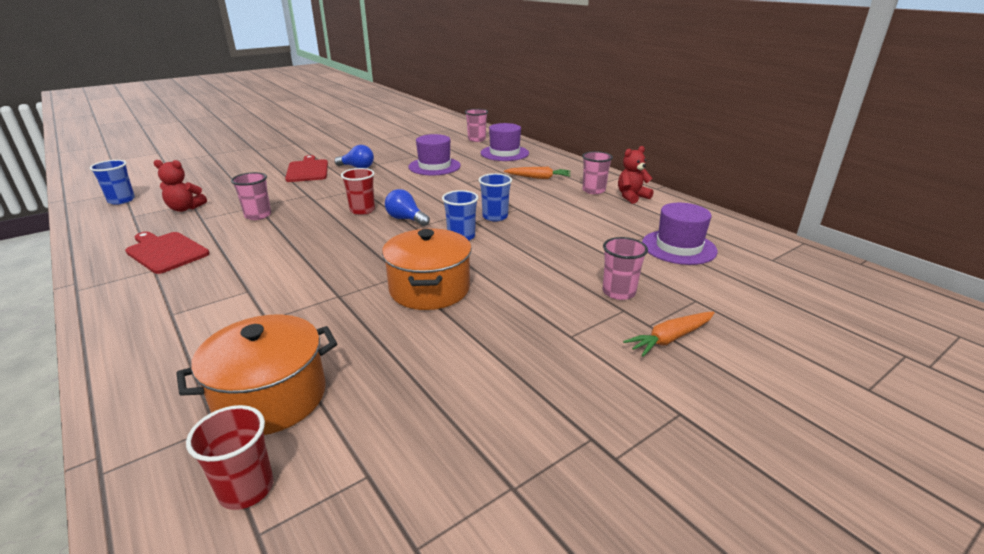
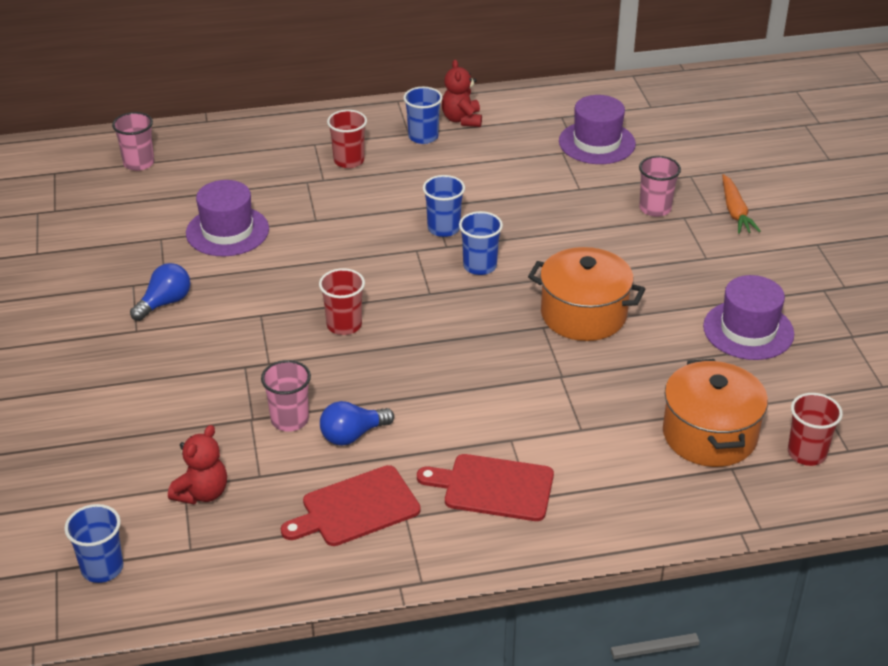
camera: 65 degrees left, 10 degrees up
red cutting board [285,155,328,182] -> red cutting board moved to [417,454,554,521]
blue light bulb [385,189,430,226] -> blue light bulb moved to [320,401,394,446]
purple hat [480,123,529,161] -> purple hat moved to [703,275,794,360]
orange carrot [504,167,571,179] -> red cup [327,110,367,168]
pink cup [582,151,613,194] -> blue cup [403,87,443,144]

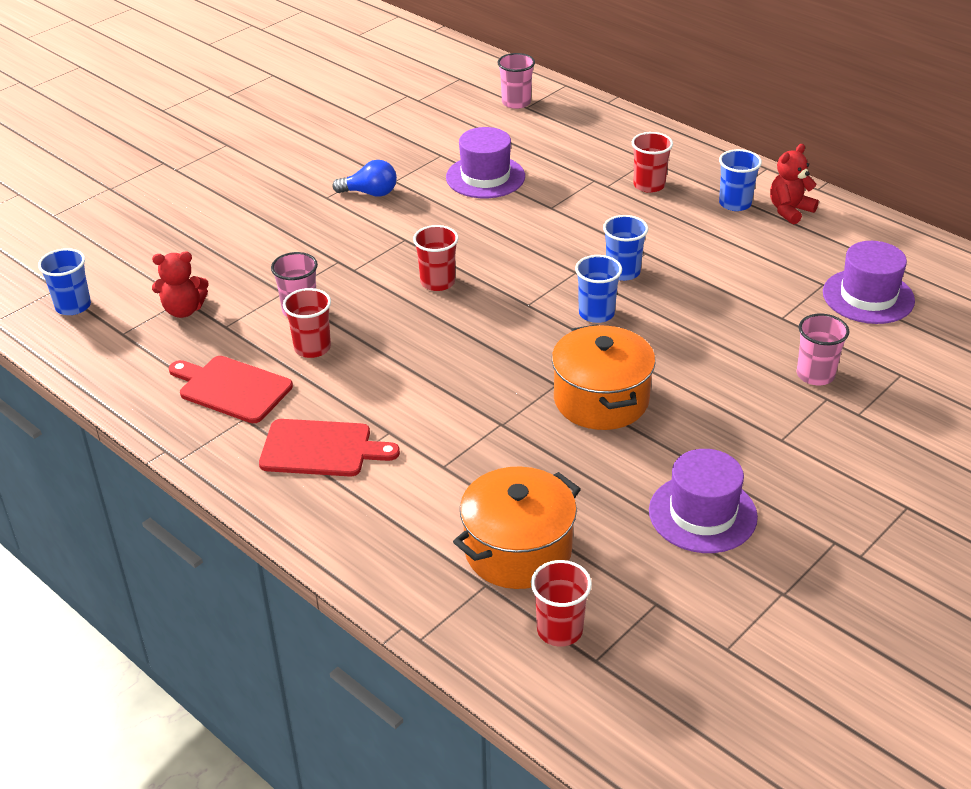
camera: 55 degrees right, 0 degrees up
blue light bulb [320,401,394,446] -> red cup [283,288,331,358]
red cutting board [417,454,554,521] -> red cutting board turned 120 degrees clockwise [259,419,400,476]
orange carrot [722,174,761,234] -> none

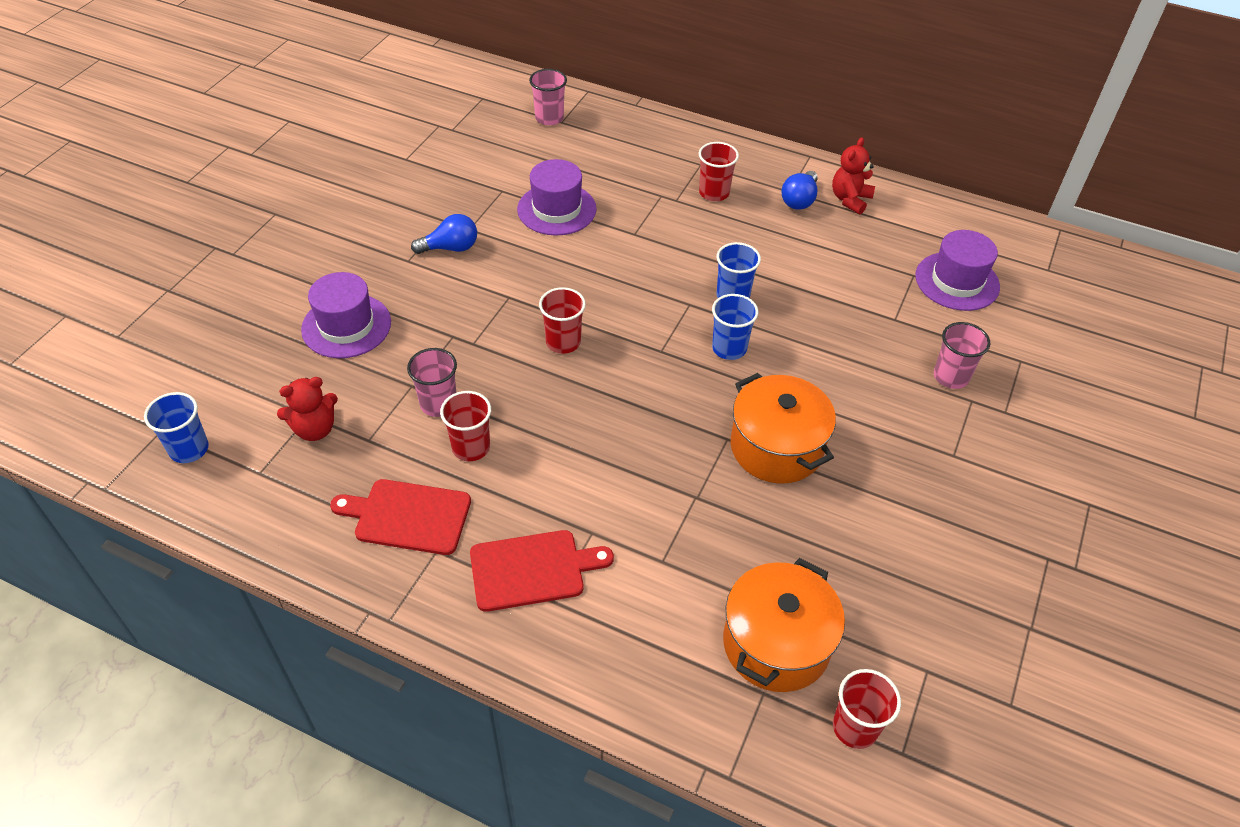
camera: 20 degrees left, 10 degrees up
purple hat [649,449,758,553] -> purple hat moved to [301,272,391,358]
blue cup [719,149,762,211] -> blue light bulb [781,171,818,210]

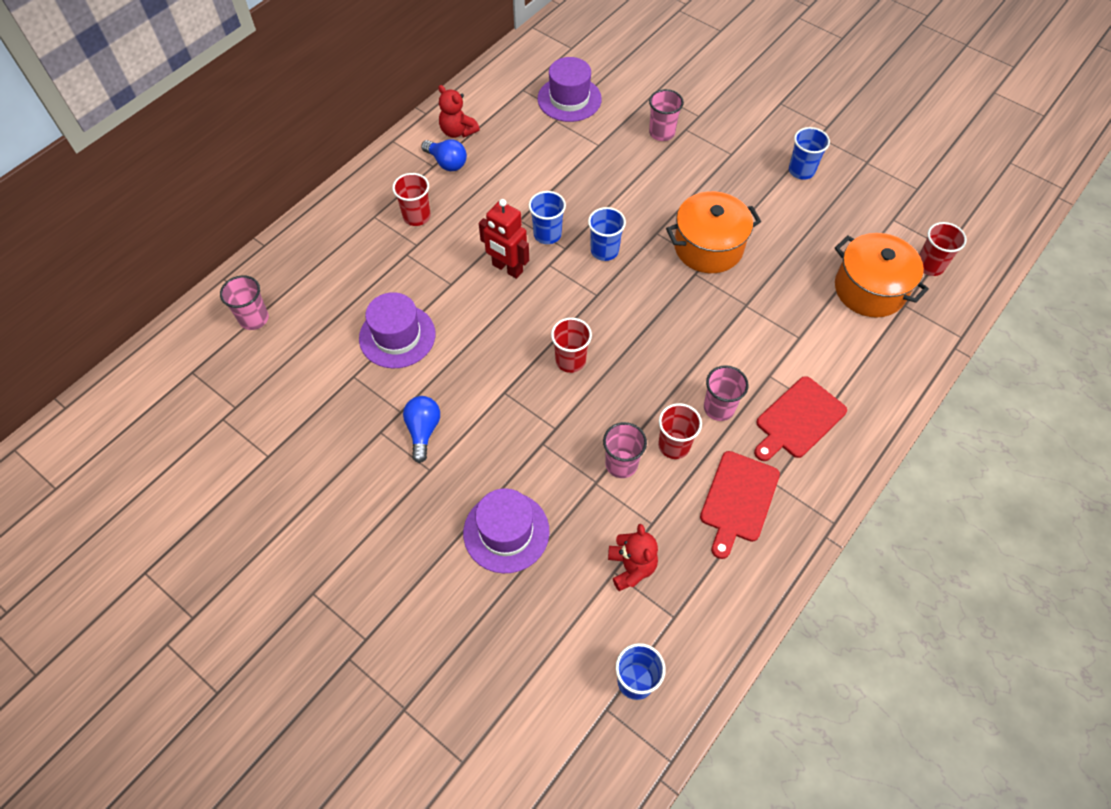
camera: 75 degrees left, 10 degrees up
red cutting board [470,530,614,612] -> red cutting board turned 135 degrees counterclockwise [754,376,847,461]
none -> red robot [479,199,529,279]
none -> pink cup [704,365,749,421]
none -> blue cup [789,127,830,180]

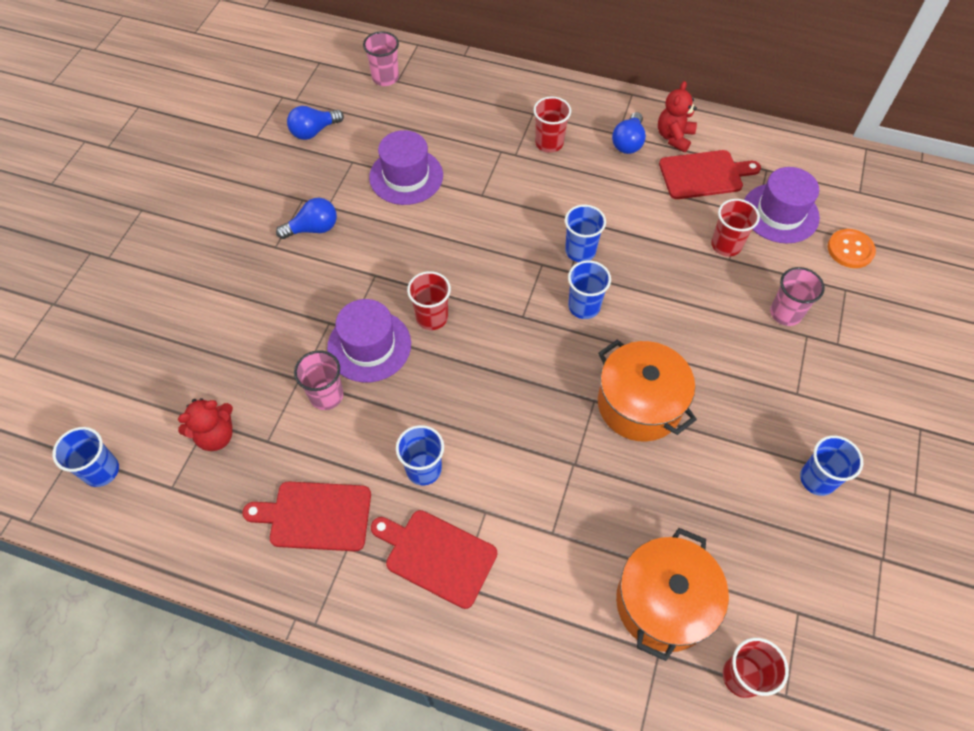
camera: 70 degrees right, 0 degrees up
purple hat [463,488,550,573] -> purple hat moved to [327,299,411,382]
red robot [479,199,529,279] -> none
red cup [658,403,702,459] -> red cup moved to [711,199,760,257]
pink cup [704,365,749,421] -> blue cup [396,425,444,485]
none -> blue light bulb [287,106,344,140]
none -> red cutting board [659,150,761,199]
none -> orange button [828,229,876,268]

